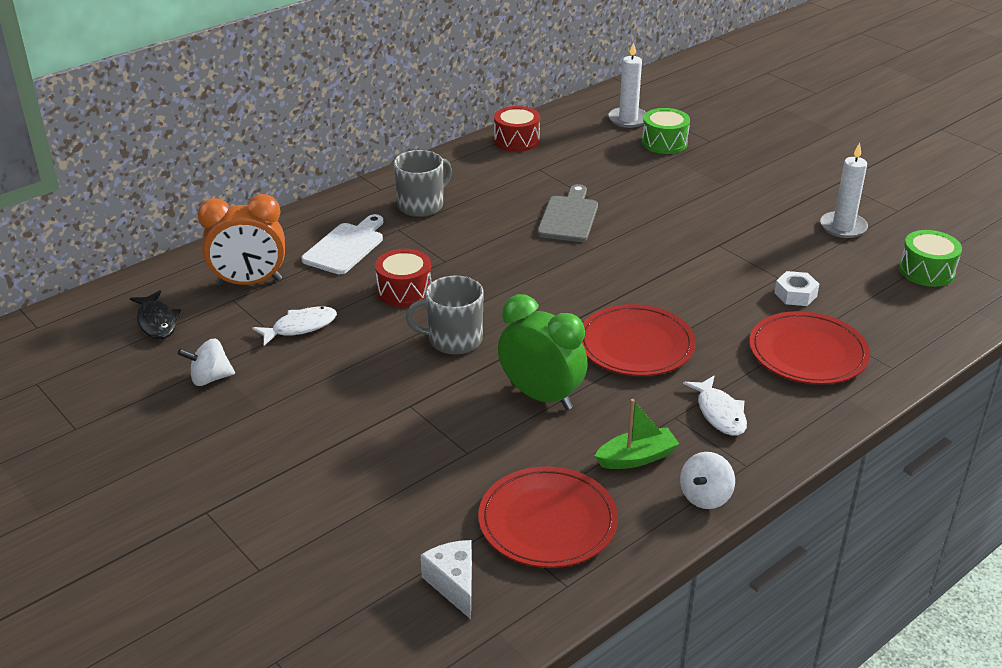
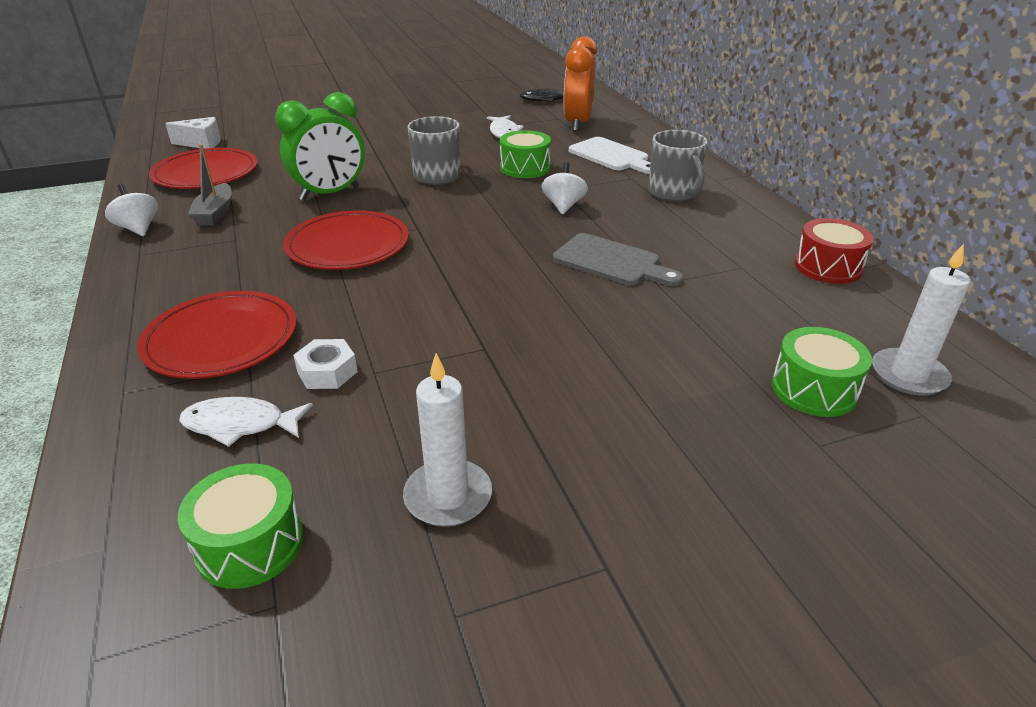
camera: 110 degrees right, 0 degrees up
white spinning top [178,339,235,386] -> white spinning top moved to [541,162,588,214]
red drum [375,249,432,307] -> green drum [500,130,551,178]
green boat [595,399,679,469] -> grey boat [188,144,232,226]
white fish [683,376,747,436] -> white fish moved to [179,397,313,447]

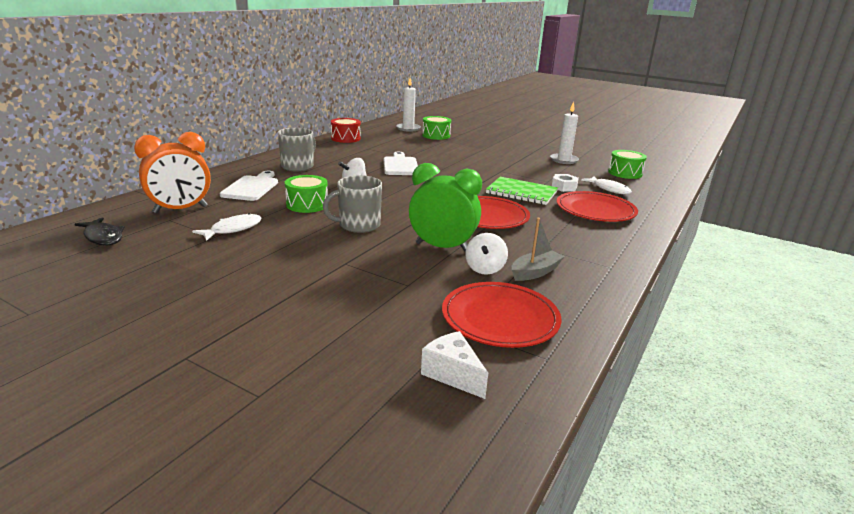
camera: 130 degrees left, 10 degrees down
white spinning top [105,184,158,236] -> white spinning top moved to [465,233,508,275]
grey cutting board [553,233,684,286] -> white cutting board [384,152,418,175]
none -> green notebook [486,177,558,205]

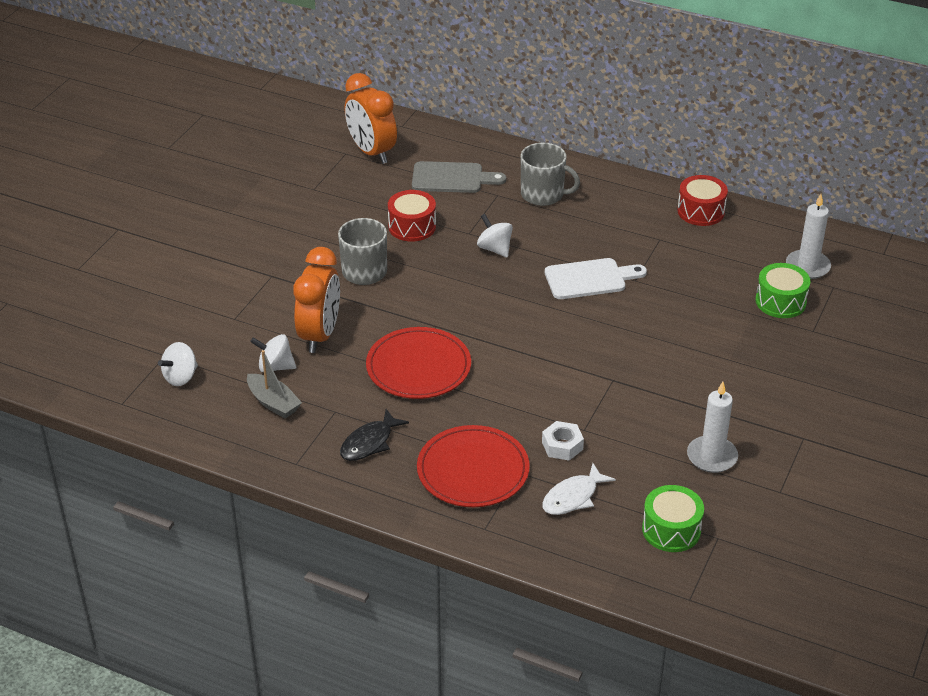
camera: 85 degrees right, 15 degrees up
black fish [75,217,125,245] -> black fish moved to [340,409,409,461]
white fish [192,213,262,241] -> none
white cutting board [220,171,278,201] -> grey cutting board [412,161,506,193]
green drum [285,175,328,213] -> red drum [388,190,436,241]
green clock [409,163,482,253] -> orange clock [293,247,340,353]
white cheese [421,331,488,399] -> none
red plate [442,282,562,348] -> white spinning top [158,342,198,386]
green notebook [486,177,558,205] -> none

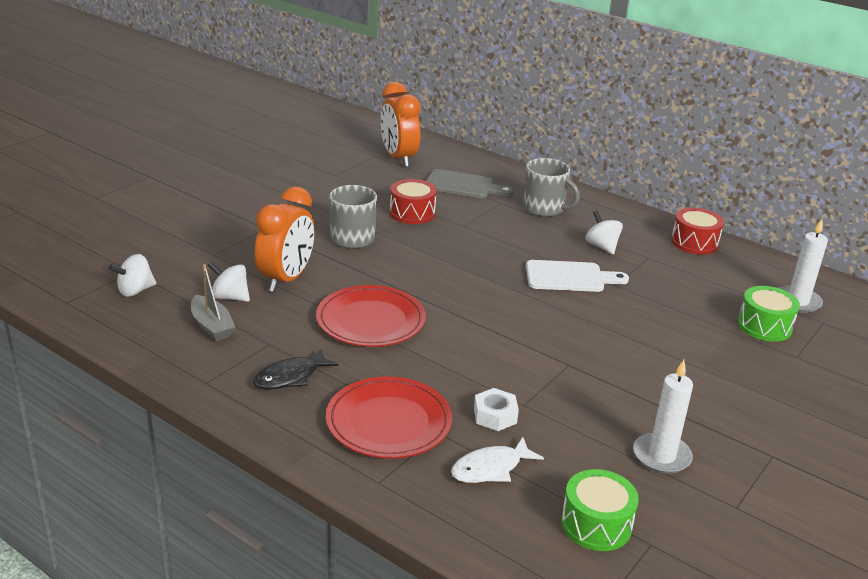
camera: 10 degrees right, 10 degrees down
white spinning top [477,214,513,258] -> white spinning top moved to [585,210,623,254]

